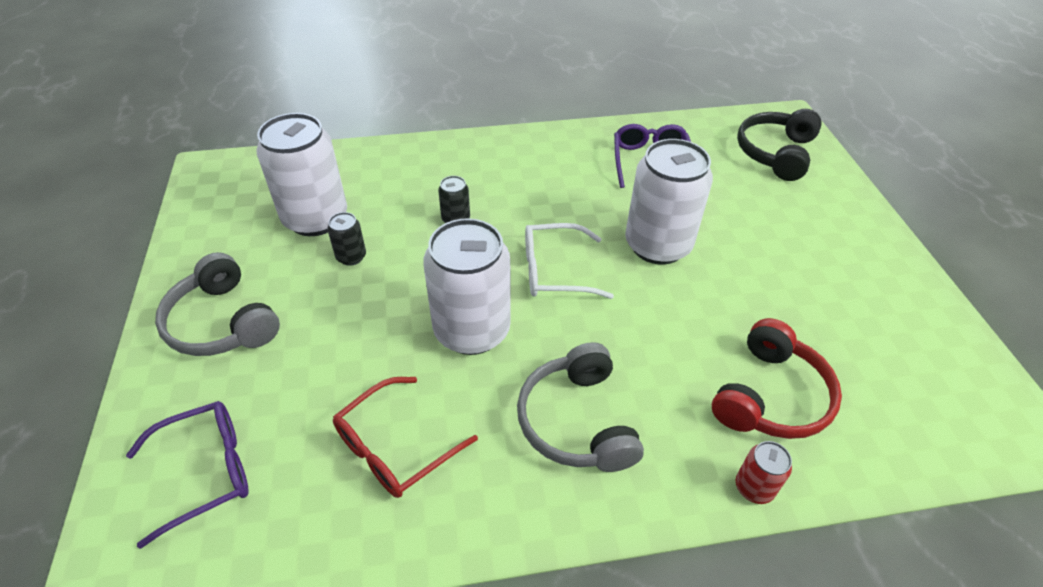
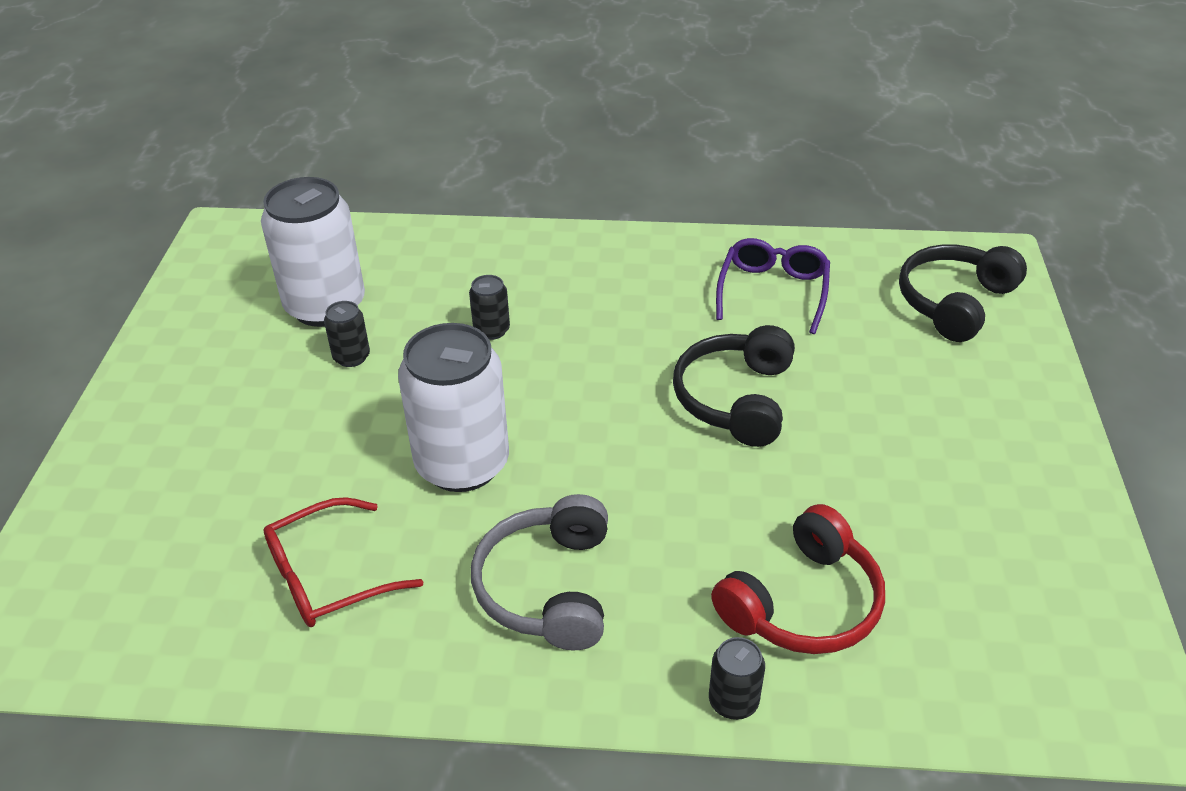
camera: 15 degrees right, 5 degrees down
purple glasses [126,401,249,549] -> none
grey headphones [155,252,280,356] -> none
white glasses [525,223,614,299] -> none
white can [625,139,713,265] -> black headphones [673,325,795,447]
red can [736,441,792,504] -> black can [709,637,765,720]

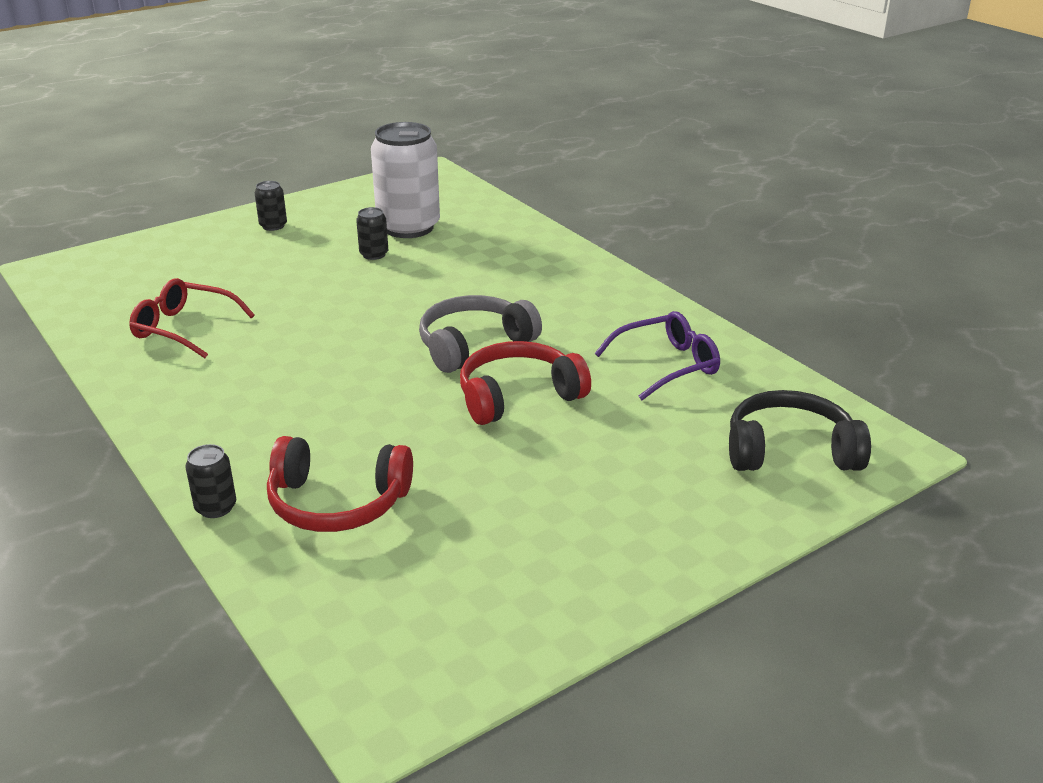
camera: 50 degrees right, 10 degrees down
white can [398,323,509,492] -> none
black can [469,275,510,340] -> black can moved to [255,181,287,231]
grey headphones [471,494,608,650] -> grey headphones moved to [419,295,542,373]
black headphones [673,325,795,447] -> red headphones [460,341,591,425]

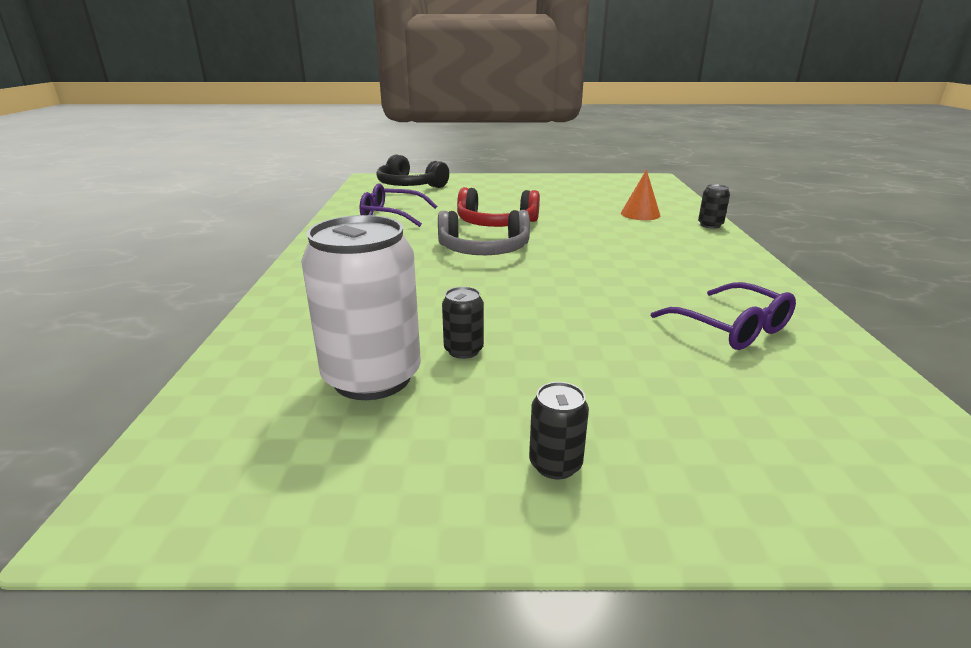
camera: 145 degrees left, 5 degrees down
red glasses [129,278,255,358] -> purple glasses [651,282,796,350]
red headphones [267,436,413,532] -> orange cone [621,170,660,220]

